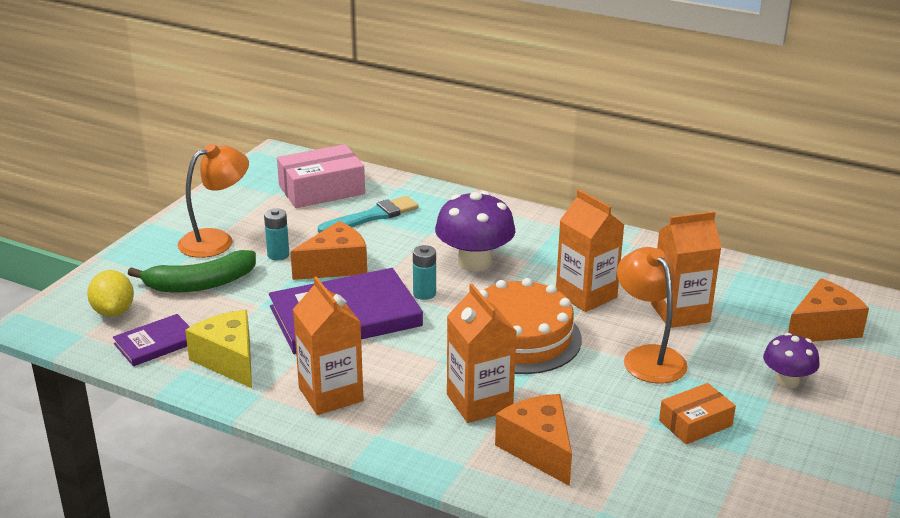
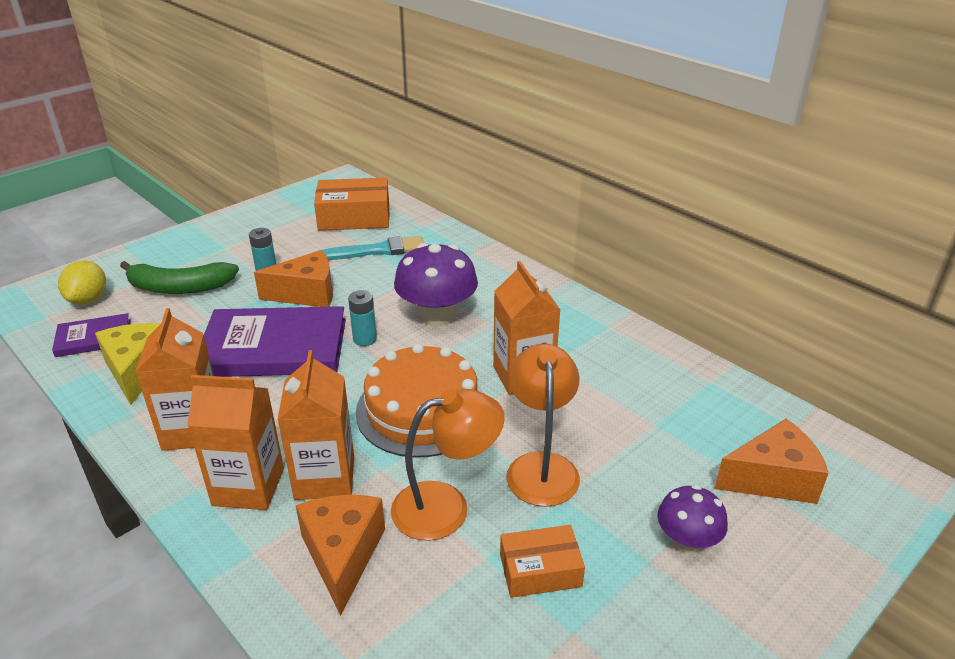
camera: 20 degrees right, 5 degrees up
orange lamp [178,143,249,258] -> orange lamp moved to [391,389,504,541]
pink box [277,144,365,208] -> orange box [314,178,389,231]
orange carton [651,211,721,328] -> orange carton moved to [187,375,284,510]

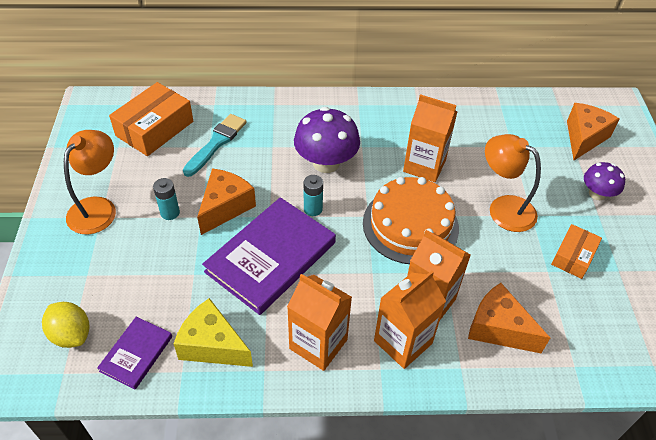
camera: 50 degrees left, 15 degrees up
green banana [120,261,239,294] -> none
orange lamp [391,389,504,541] -> orange lamp moved to [64,130,116,234]

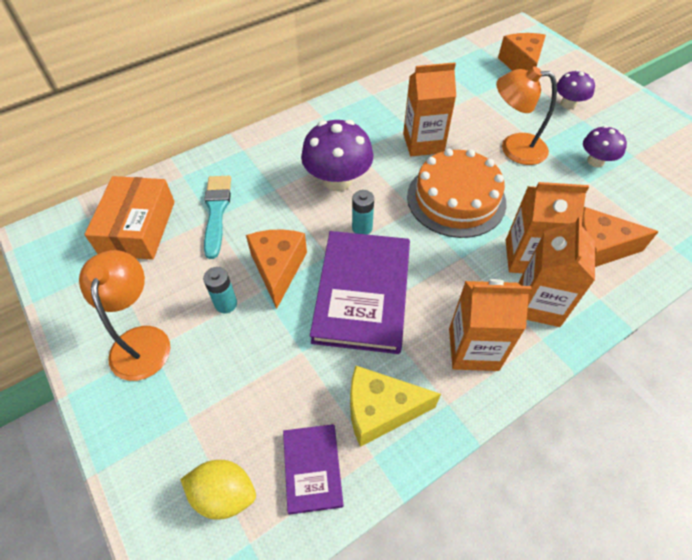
camera: 30 degrees left, 5 degrees up
orange box [551,224,602,279] -> purple mushroom [583,125,627,167]

